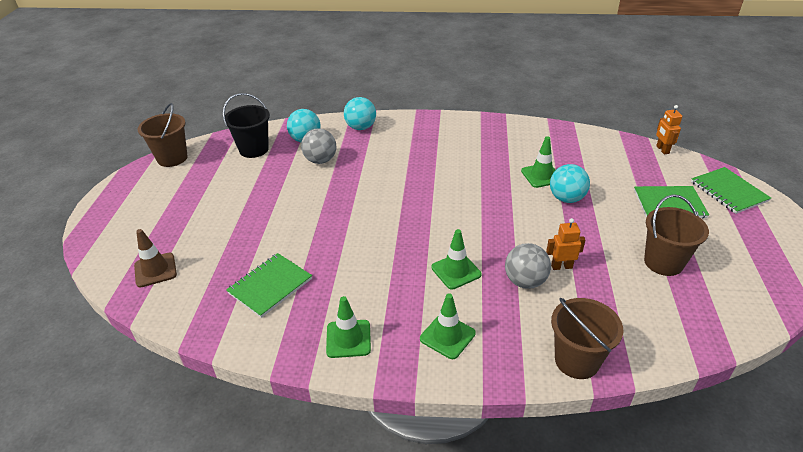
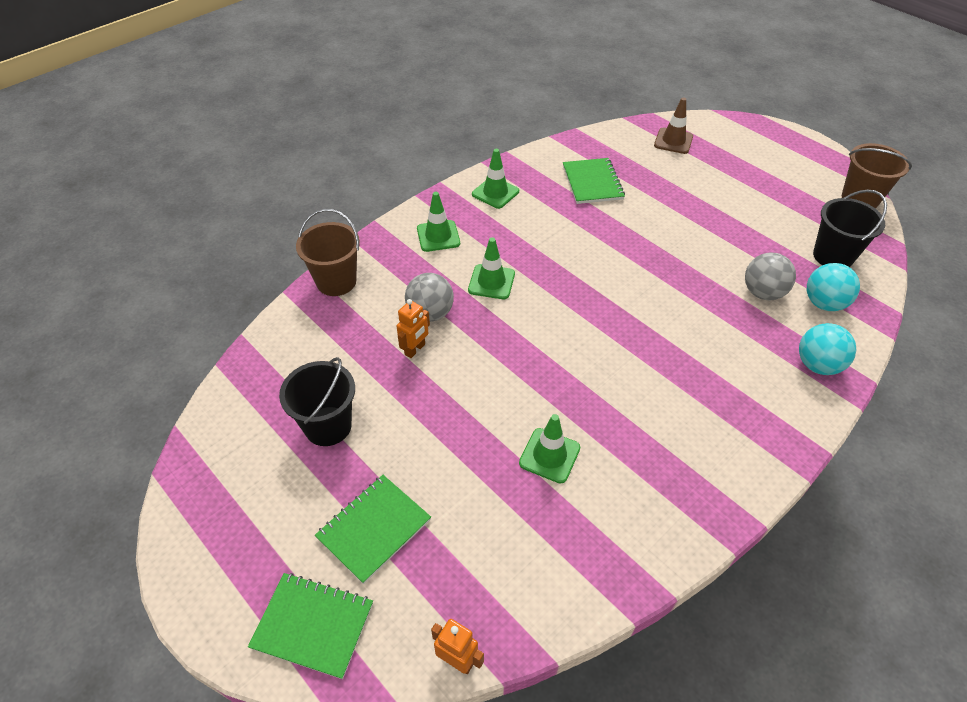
camera: 130 degrees right, 10 degrees up
turquoise ball [550,164,590,203] -> none
brown bucket [644,194,709,276] -> black bucket [279,357,355,446]

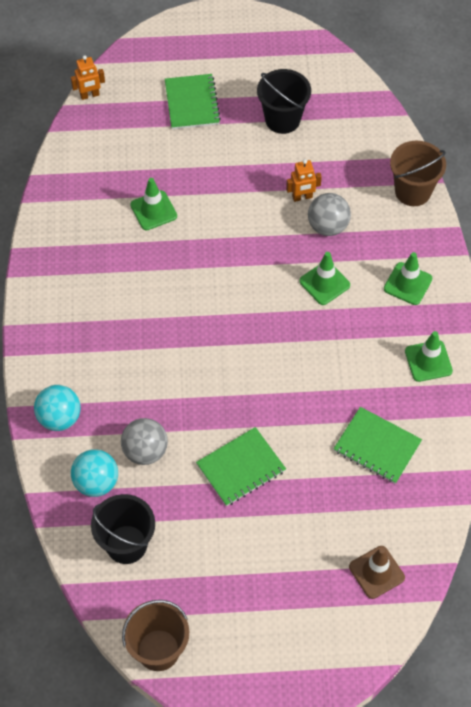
camera: 130 degrees right, 10 degrees up
green notebook [248,573,373,679] -> green notebook moved to [196,427,286,506]
orange robot [396,299,430,358] -> orange robot turned 90 degrees counterclockwise [286,159,322,202]

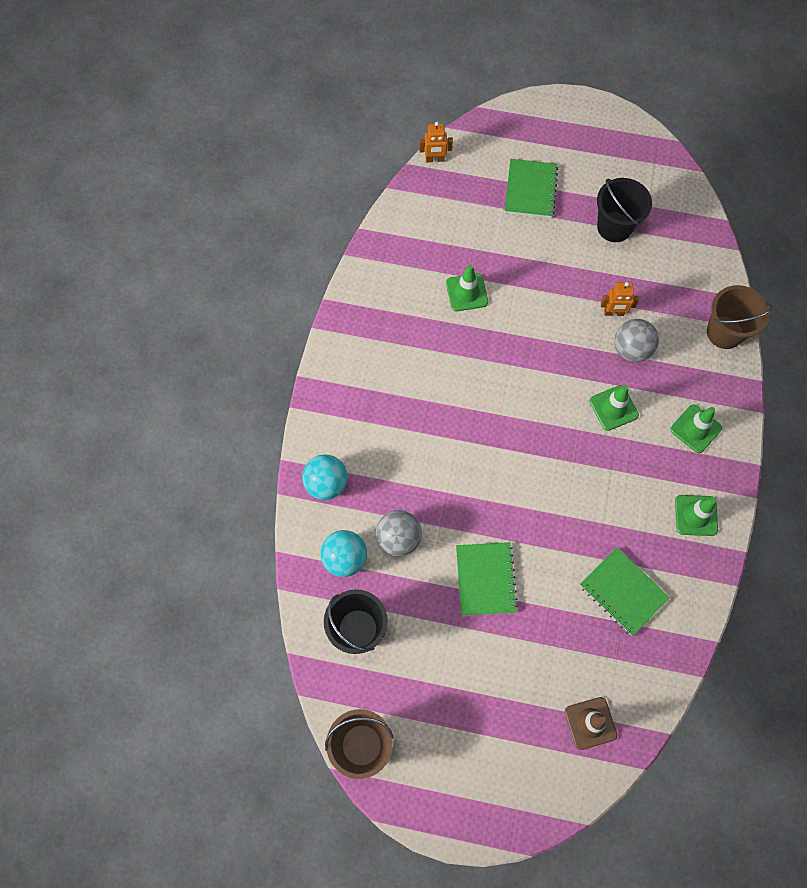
camera: 15 degrees right, 10 degrees up
green notebook [196,427,286,506] -> green notebook turned 75 degrees counterclockwise [456,542,518,616]

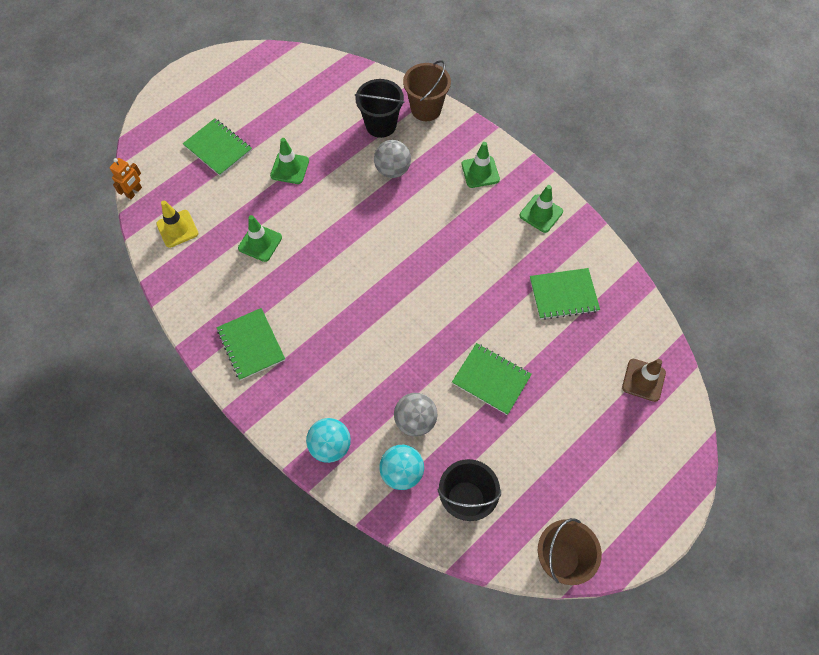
camera: 55 degrees left, 5 degrees down
green traffic cone [589,385,639,431] -> green traffic cone moved to [270,138,309,184]
black bucket [597,178,652,242] -> black bucket moved to [355,79,404,138]
orange robot [601,282,639,316] -> none
none -> yellow traffic cone [156,201,199,248]
none -> green notebook [217,308,285,380]

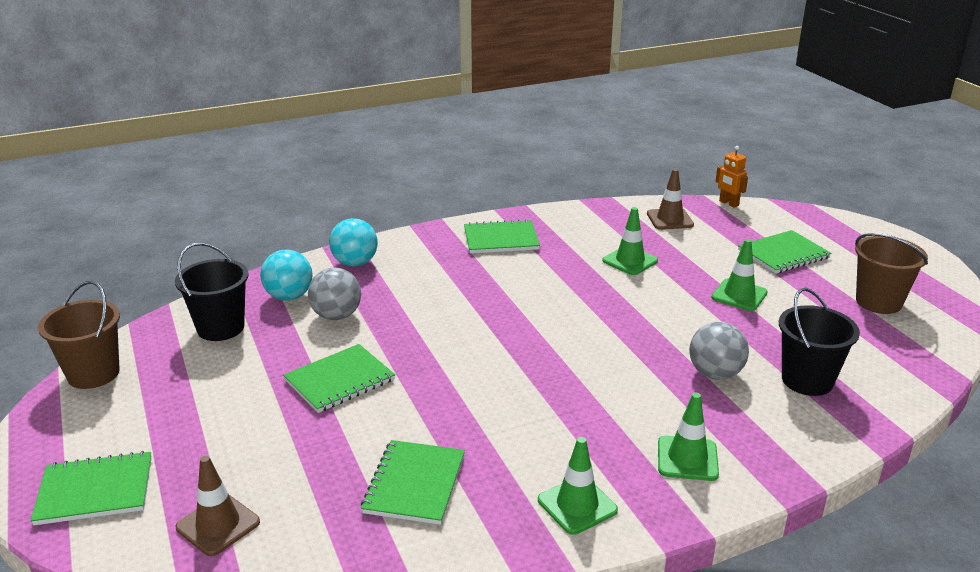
camera: 110 degrees right, 35 degrees down
yellow traffic cone [156,201,199,248] -> brown traffic cone [647,169,694,230]
brown bucket [403,60,451,121] -> brown bucket moved to [855,233,928,314]
none -> green notebook [31,451,152,526]

